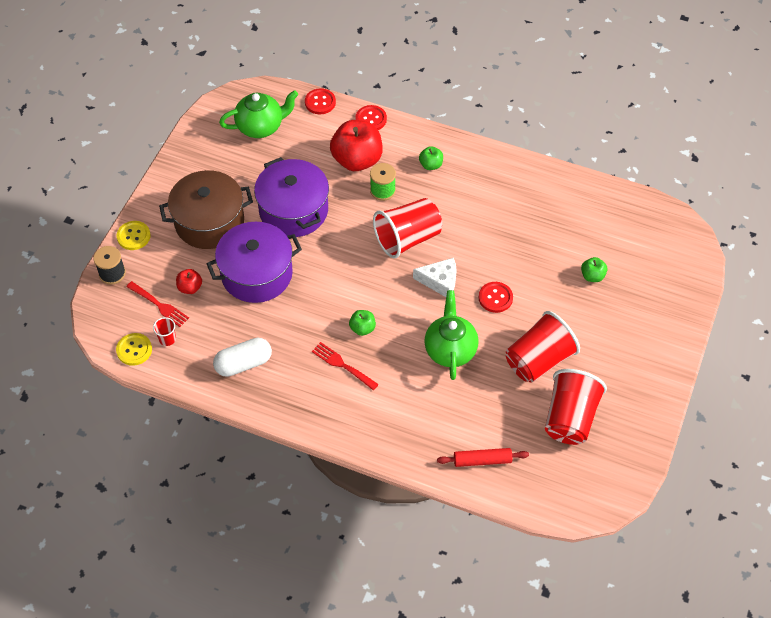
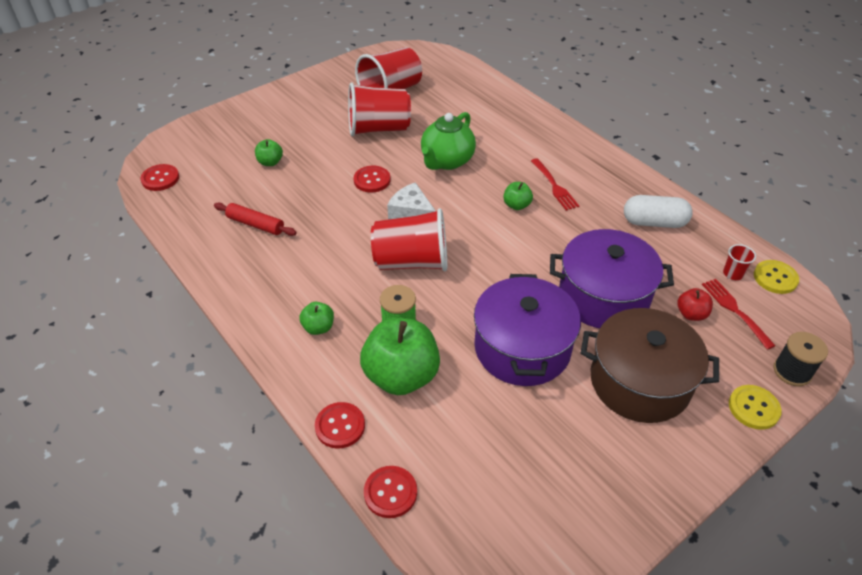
camera: 150 degrees left, 10 degrees down
green teapot [219,90,298,138] -> none
red apple [330,120,383,171] -> green apple [360,318,440,395]
red rolling pin [437,448,529,467] -> red rolling pin moved to [214,203,297,236]
none -> red button [140,164,179,191]

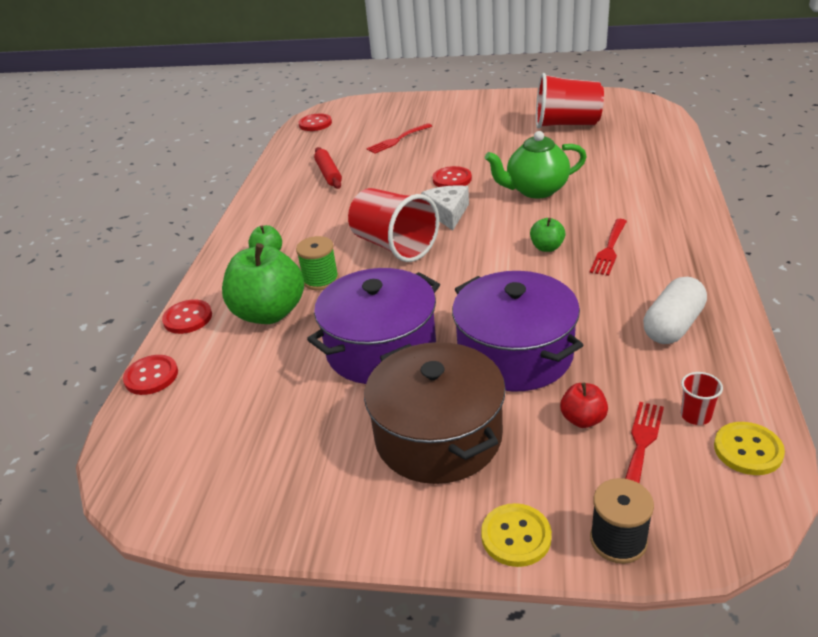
camera: 50 degrees right, 10 degrees down
green apple [255,139,283,166] -> red fork [366,123,432,154]
red cup [348,82,411,136] -> none
white capsule [624,195,693,228] -> white capsule turned 75 degrees clockwise [643,277,707,344]

